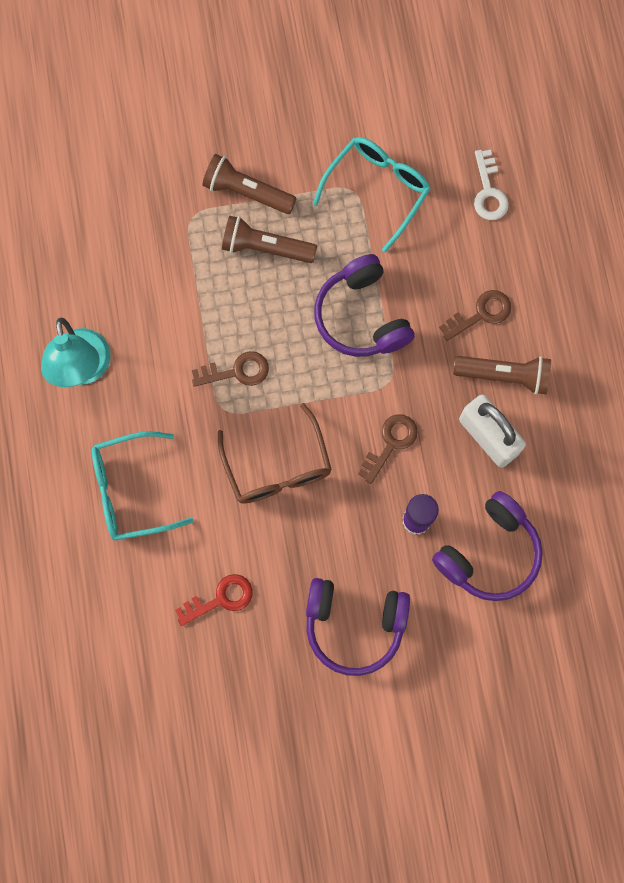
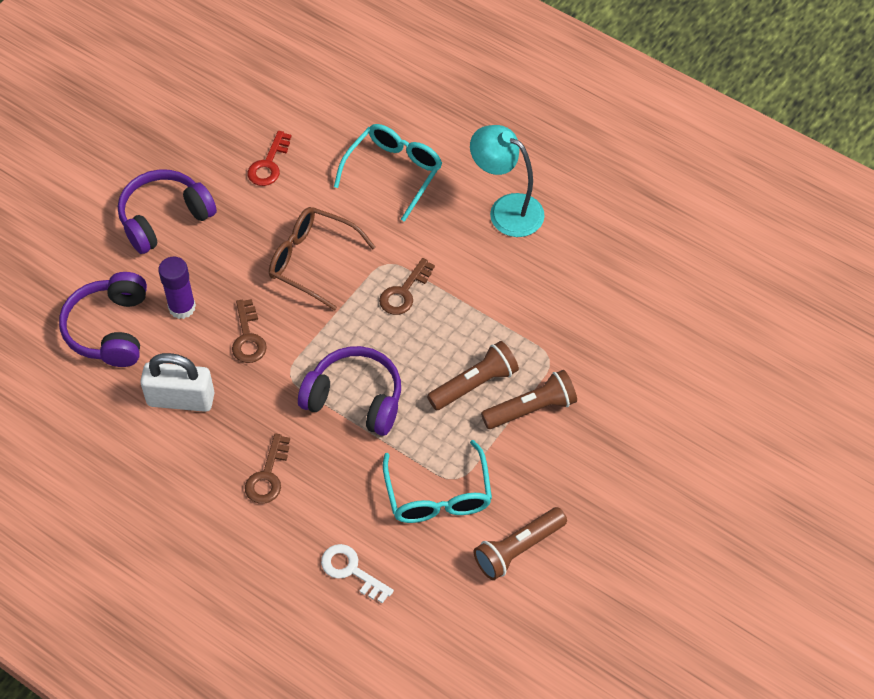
camera: 135 degrees right, 20 degrees down
brown flashlight [453,356,551,395] -> brown flashlight moved to [474,507,567,580]

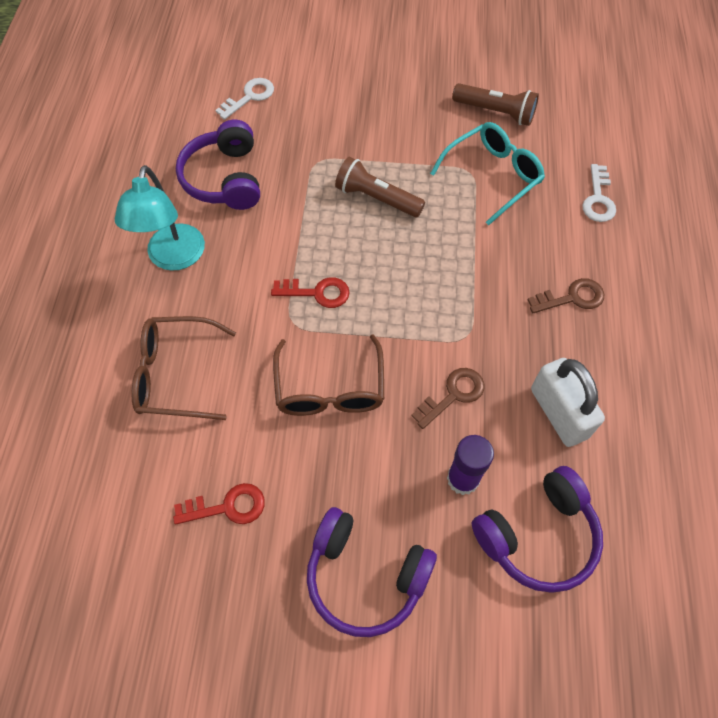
camera: 120 degrees left, 5 degrees up
purple headphones [298,346,401,436] -> purple headphones moved to [176,120,260,210]
turquoise glasses [334,124,442,222] -> brown glasses [131,316,236,420]
brown key [379,258,435,315] -> red key [271,277,350,308]
brown flashlight [481,370,577,429] -> none
none -> white key [215,78,274,120]

